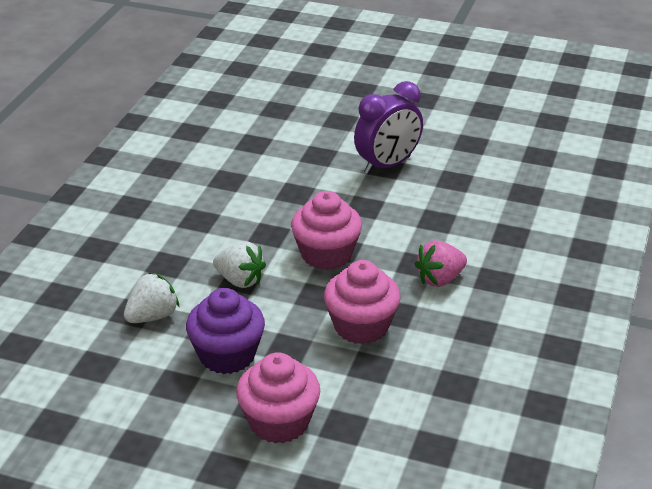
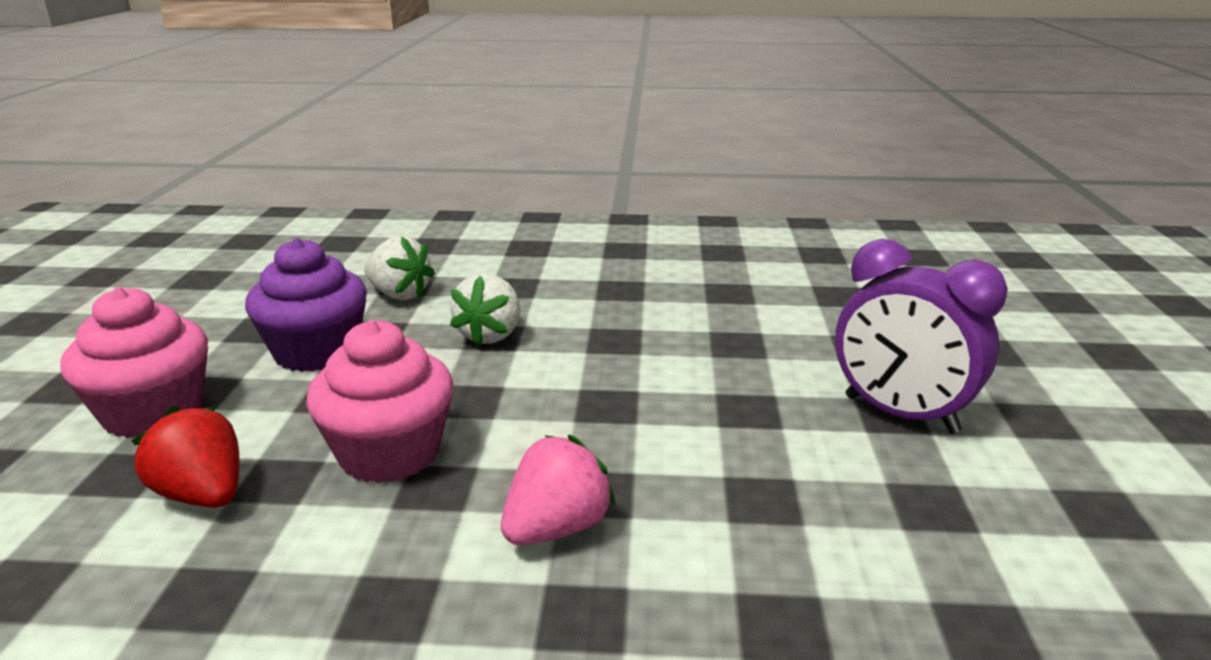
camera: 75 degrees right, 10 degrees down
pink cupcake [291,191,362,270] -> none
pink strawberry [415,240,467,287] -> pink strawberry turned 90 degrees clockwise [501,435,616,545]
none -> red strawberry [132,406,240,508]

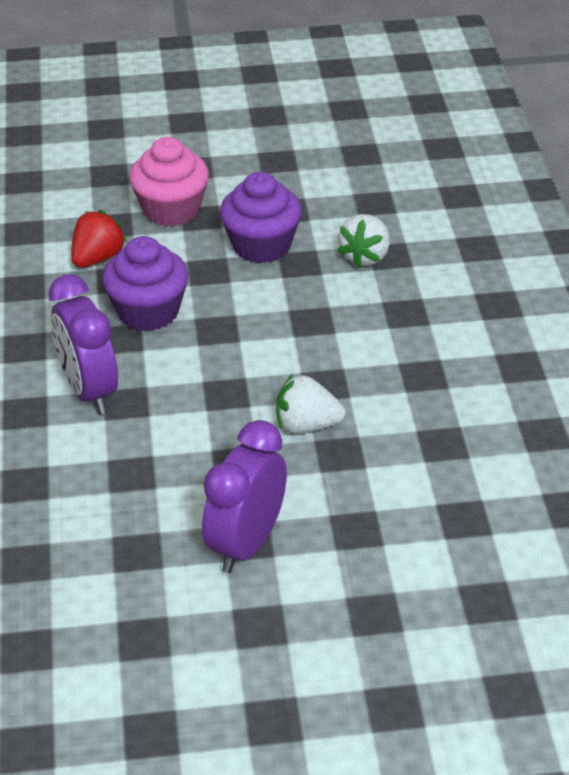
camera: 80 degrees right, 15 degrees up
pink cupcake [306,320,454,483] -> purple cupcake [102,236,188,331]
white strawberry [450,273,520,346] -> white strawberry moved to [276,374,345,434]
pink strawberry [501,435,616,545] -> purple clock [49,274,118,414]

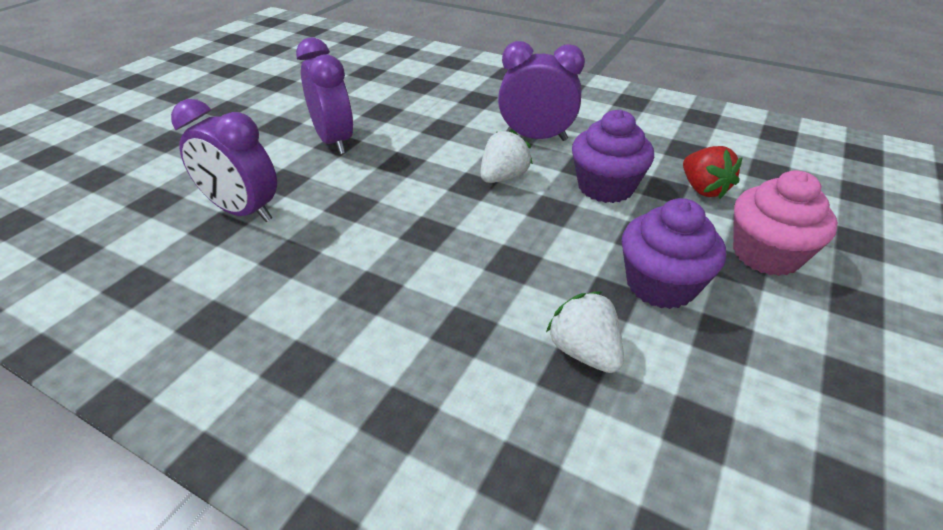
camera: 125 degrees right, 0 degrees up
white strawberry [276,374,345,434] -> white strawberry moved to [481,129,533,183]
none -> purple clock [171,99,277,222]

